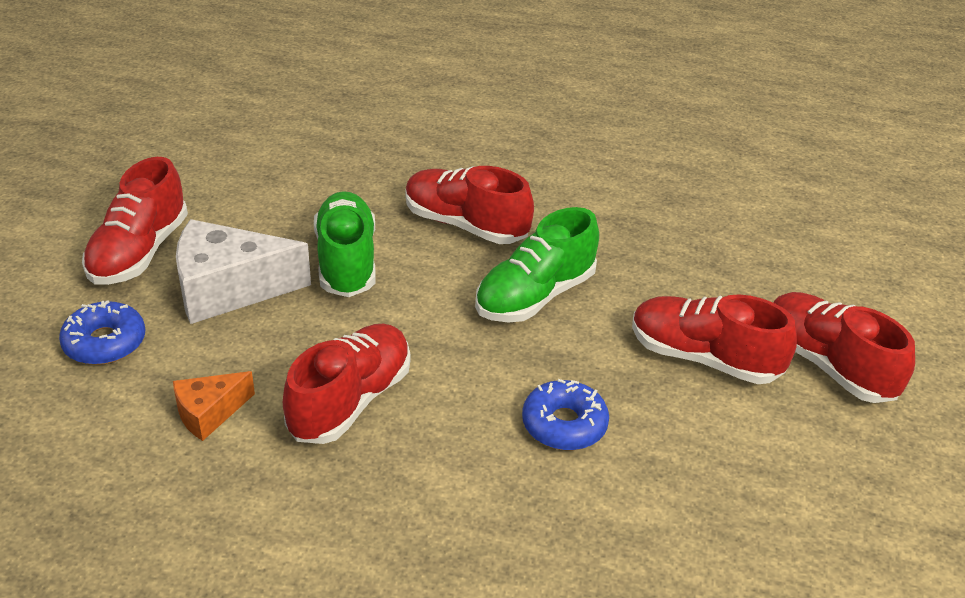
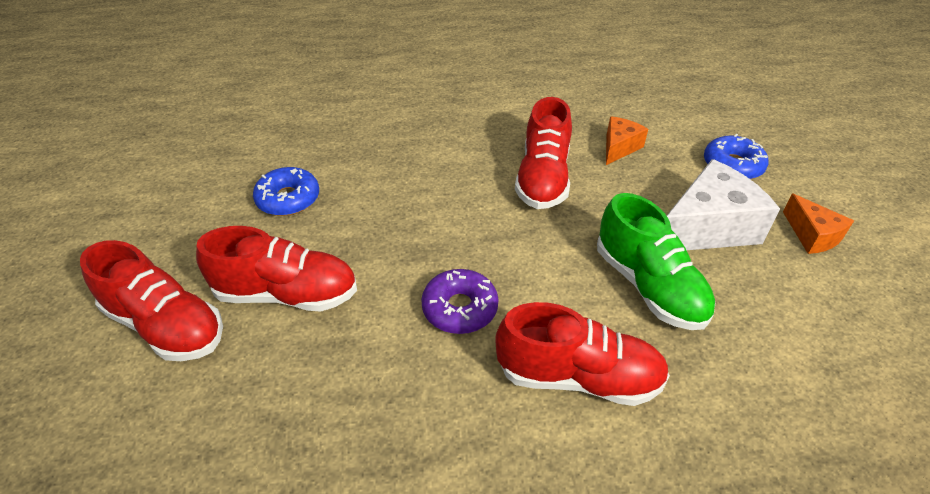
camera: 160 degrees right, 5 degrees up
red shoe [82,157,188,285] -> orange cheese [783,194,854,254]
green shoe [475,207,599,322] -> purple donut [421,269,499,334]
blue donut [522,379,609,450] -> blue donut moved to [253,167,319,216]

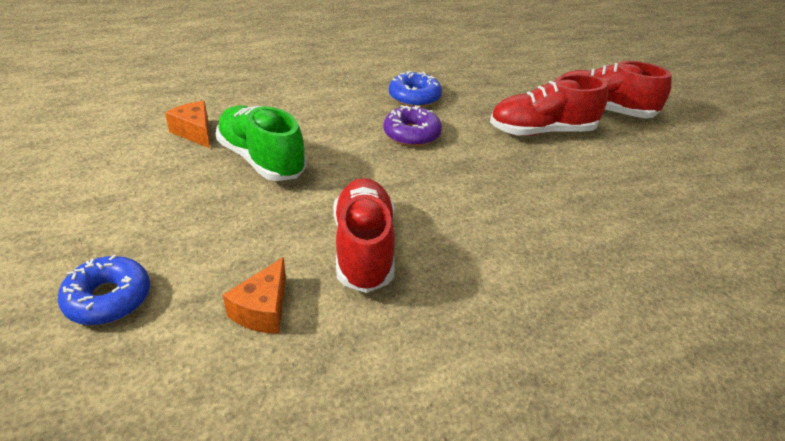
camera: 165 degrees right, 5 degrees down
blue donut [253,167,319,216] -> blue donut moved to [389,71,442,107]
red shoe [495,302,670,406] -> none
white cheese [667,159,780,250] -> none
orange cheese [783,194,854,254] -> orange cheese moved to [165,101,210,148]

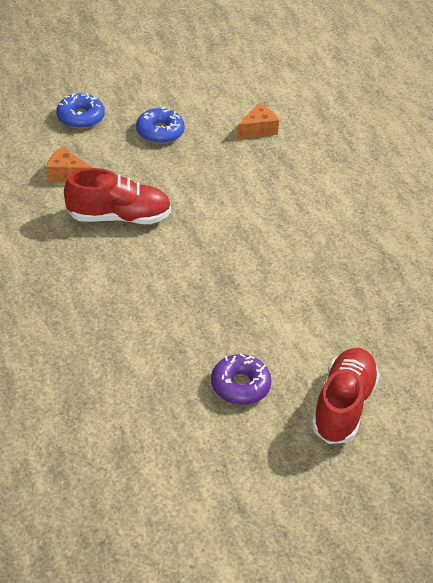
camera: 90 degrees right, 5 degrees up
green shoe [216,106,306,181] -> none
purple donut [383,105,442,147] -> purple donut moved to [211,354,272,405]
blue donut [389,71,442,107] -> blue donut moved to [136,107,185,144]
red shoe [490,74,608,136] -> none

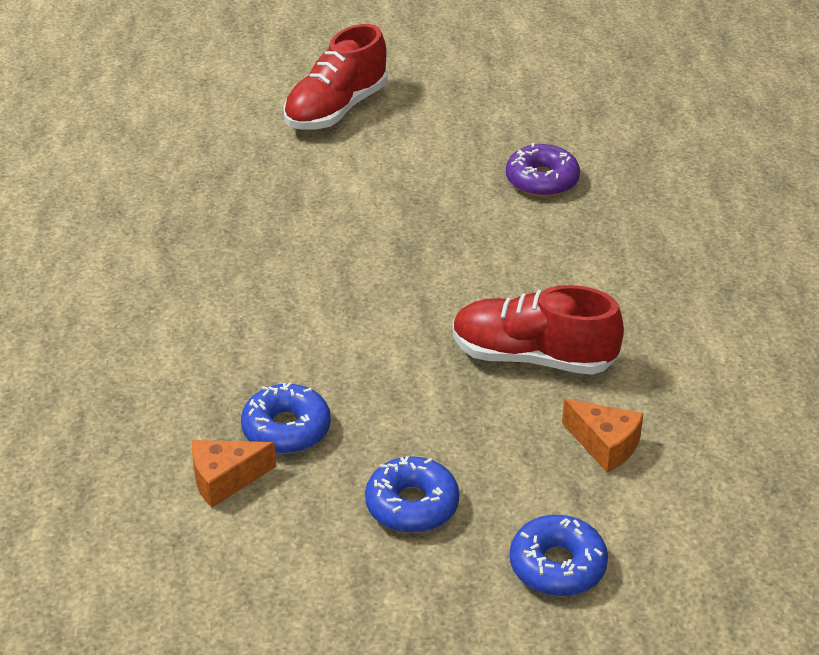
camera: 160 degrees left, 5 degrees down
purple donut [211,354,272,405] -> purple donut moved to [506,143,580,197]
none -> blue donut [241,383,331,454]

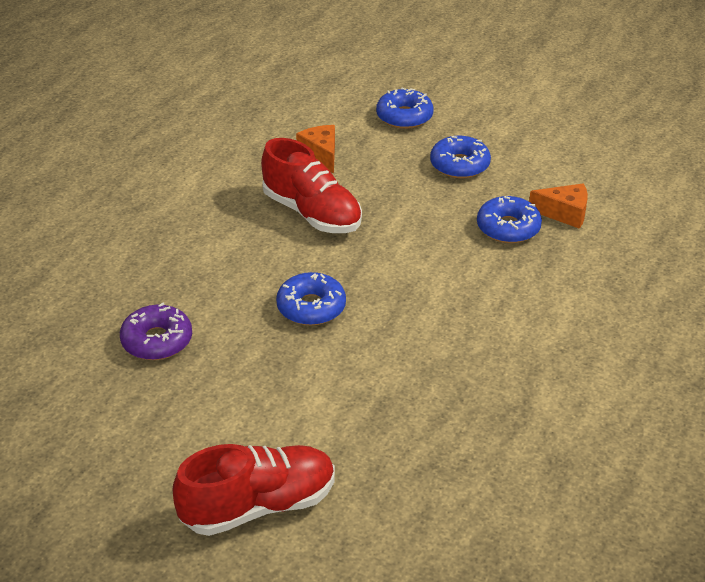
camera: 150 degrees left, 0 degrees up
none -> blue donut [276,272,346,325]

